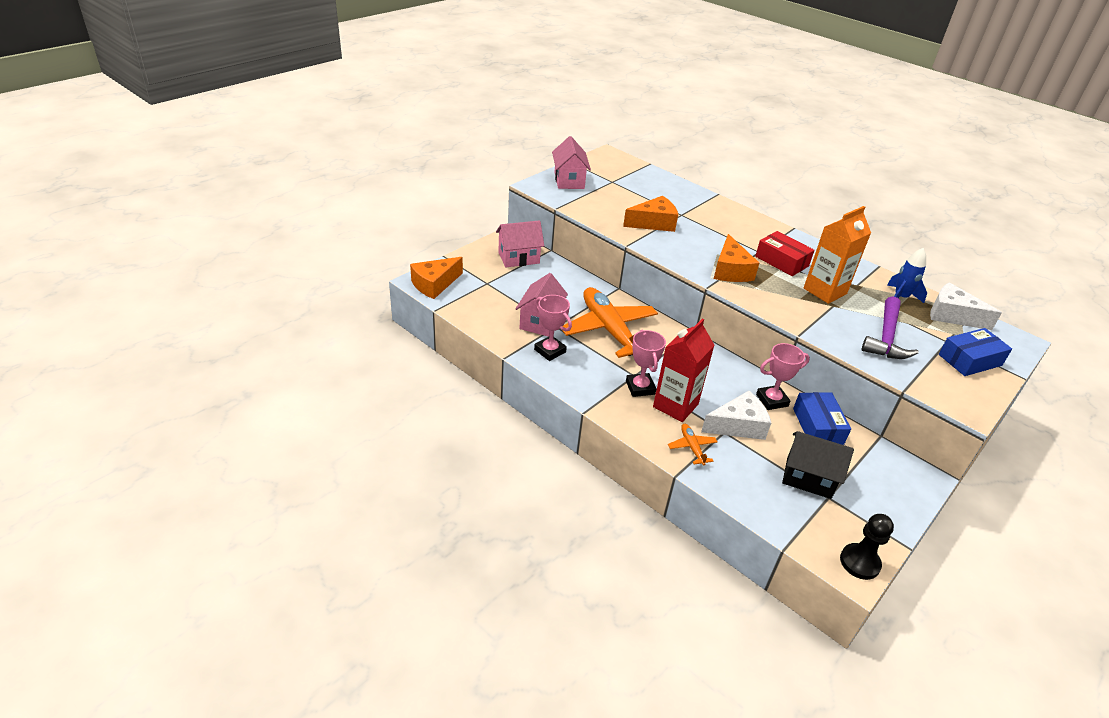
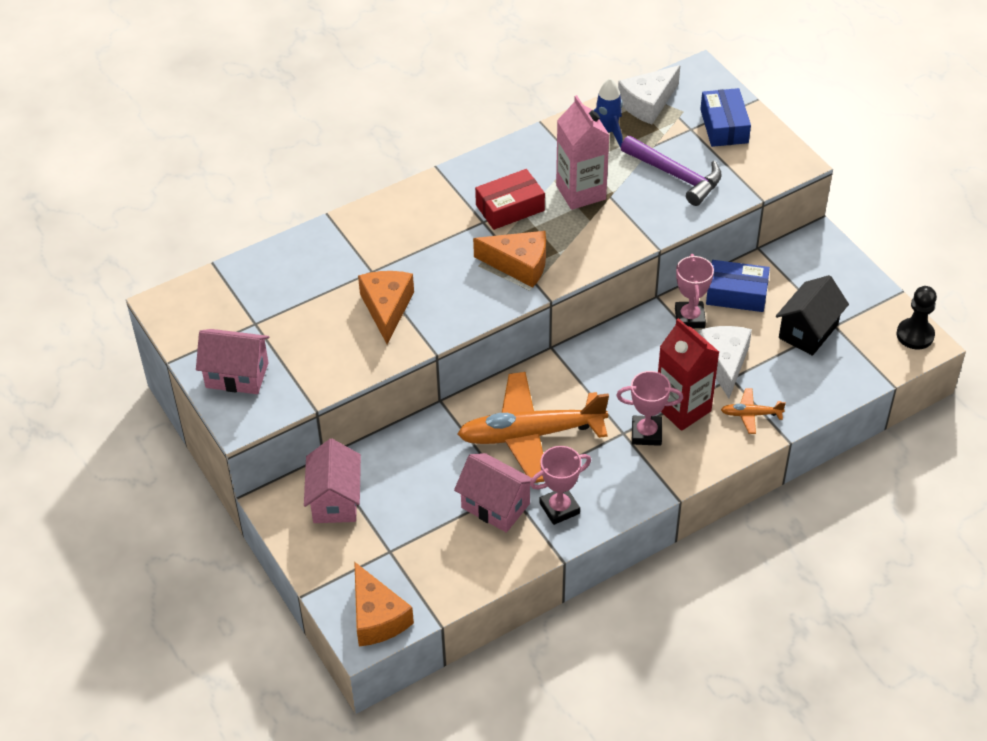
camera: 70 degrees left, 10 degrees up
orange carton [804,206,871,304] -> pink carton [556,95,609,210]

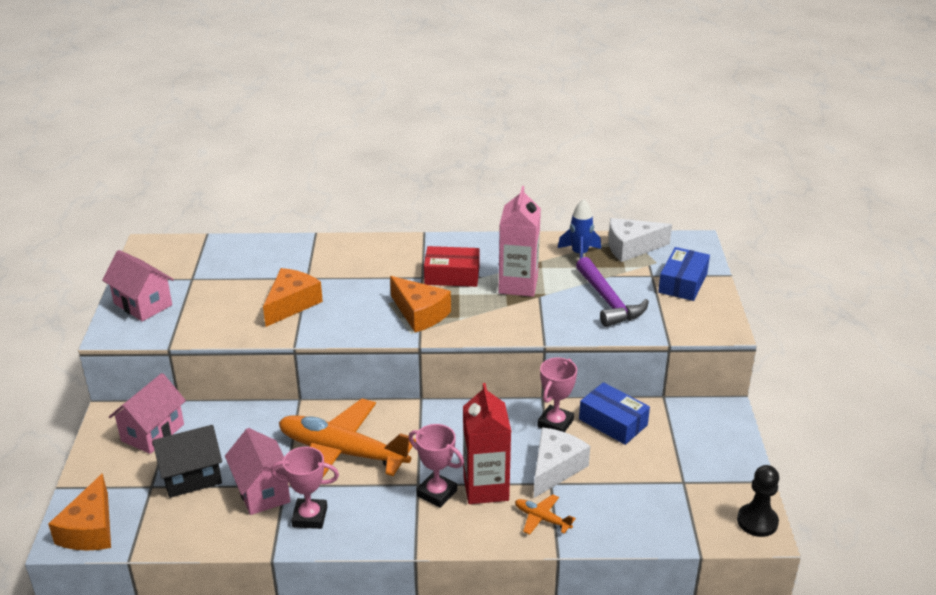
camera: 30 degrees right, 15 degrees down
black house [776,275,849,356] -> black house moved to [152,425,222,498]

